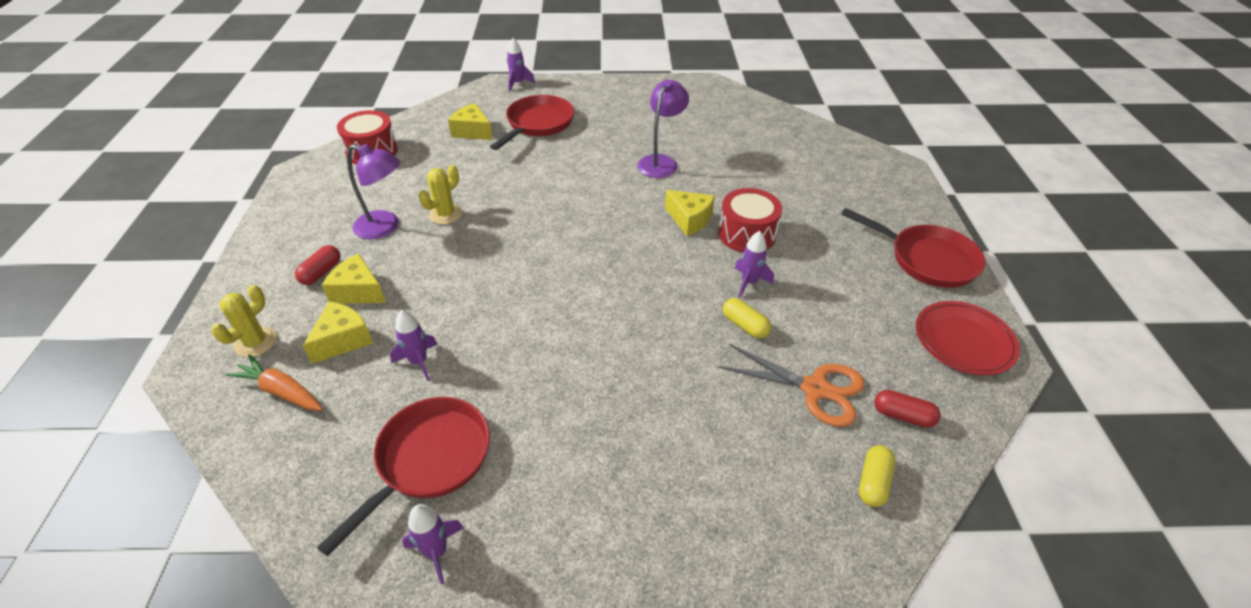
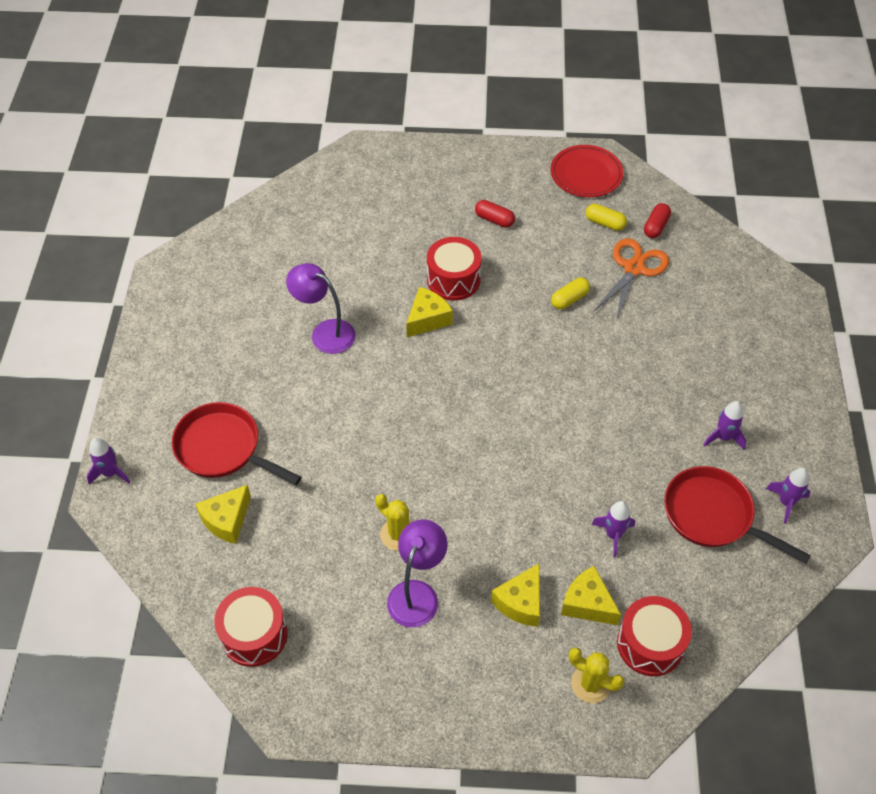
camera: 85 degrees left, 10 degrees up
orange carrot [225,354,322,411] -> red drum [617,596,692,676]
red capsule [295,245,341,285] -> red capsule moved to [475,200,515,228]
purple rocket [735,231,774,298] -> purple rocket moved to [704,401,746,449]
red pan [841,208,985,288] -> none
yellow capsule [859,445,895,507] -> yellow capsule moved to [586,204,627,231]

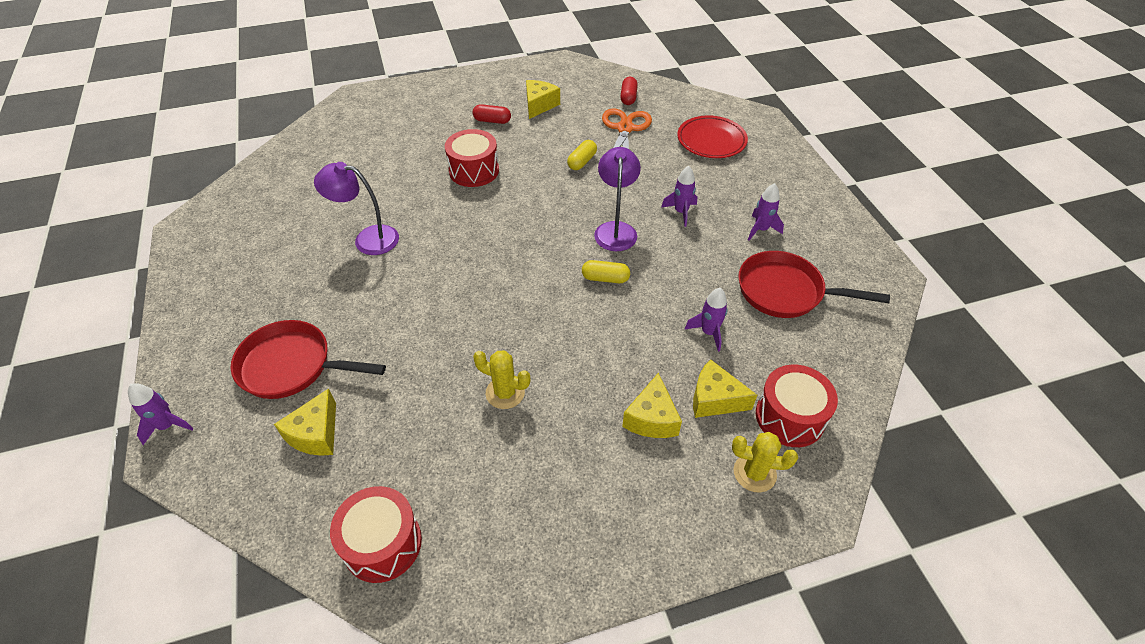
camera: 20 degrees left, 5 degrees down
purple lamp [387,520,448,627] -> purple lamp moved to [594,147,641,251]
yellow cheese [406,287,453,337] -> yellow cheese moved to [526,80,560,119]
red plate [551,145,624,197] -> red plate moved to [677,115,748,158]
yellow capsule [586,204,627,231] -> yellow capsule moved to [582,260,630,283]
purple rocket [766,468,810,524] -> purple rocket moved to [661,166,697,227]

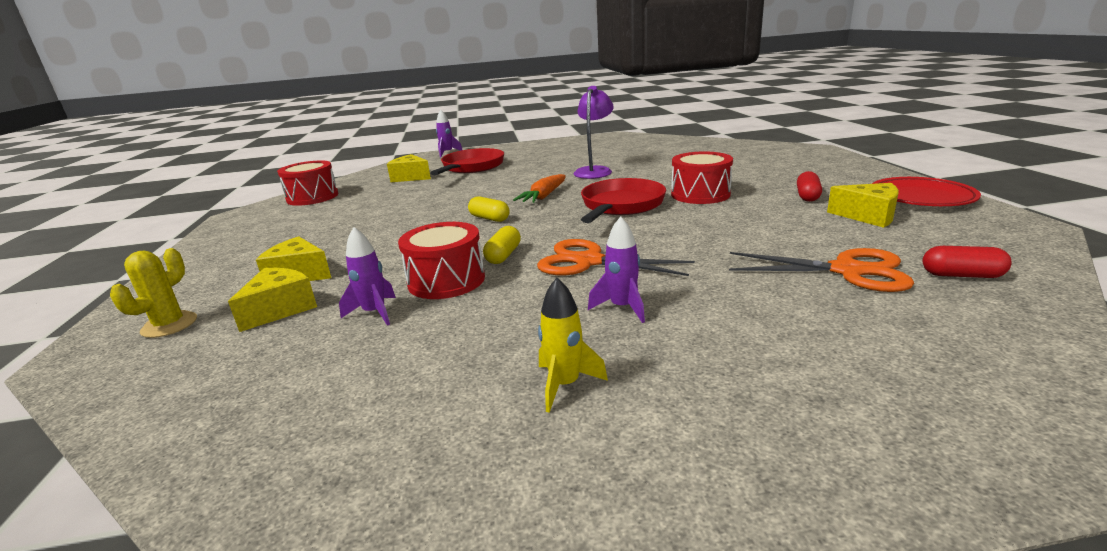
camera: 100 degrees right, 25 degrees down
yellow cactus [473,351,531,409] -> none
yellow capsule [567,140,597,170] -> yellow capsule moved to [468,196,509,222]
purple lamp [594,147,641,251] -> orange scissors [537,239,695,276]
red plate [677,115,748,158] -> red plate moved to [872,177,981,206]
red pan [738,251,890,318] -> red pan moved to [581,178,666,223]
purple rocket [748,183,784,241] -> yellow rocket [538,278,608,413]
red drum [756,365,838,447] -> red drum moved to [398,222,485,299]
none -> orange carrot [513,174,566,203]

